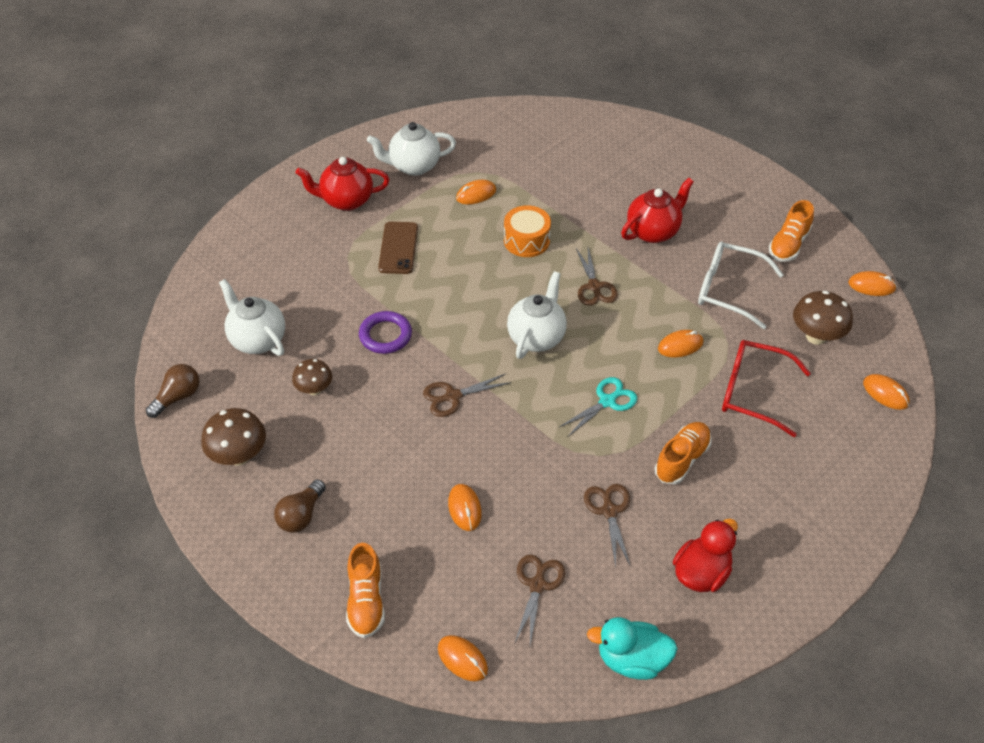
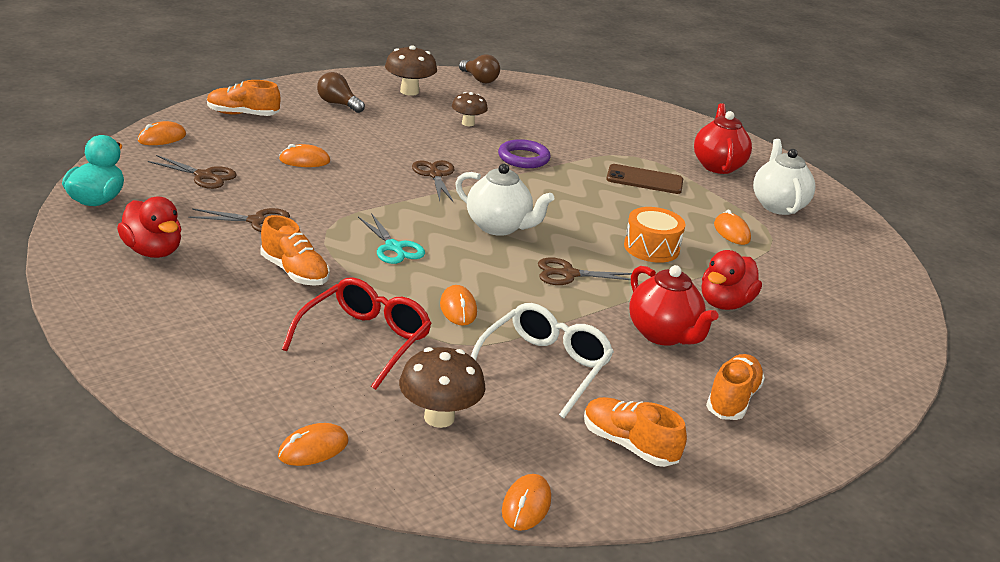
camera: 95 degrees right, 20 degrees down
white teapot [219,279,285,356] -> none
none -> red duck [702,250,762,310]
none -> orange shoe [706,354,765,420]

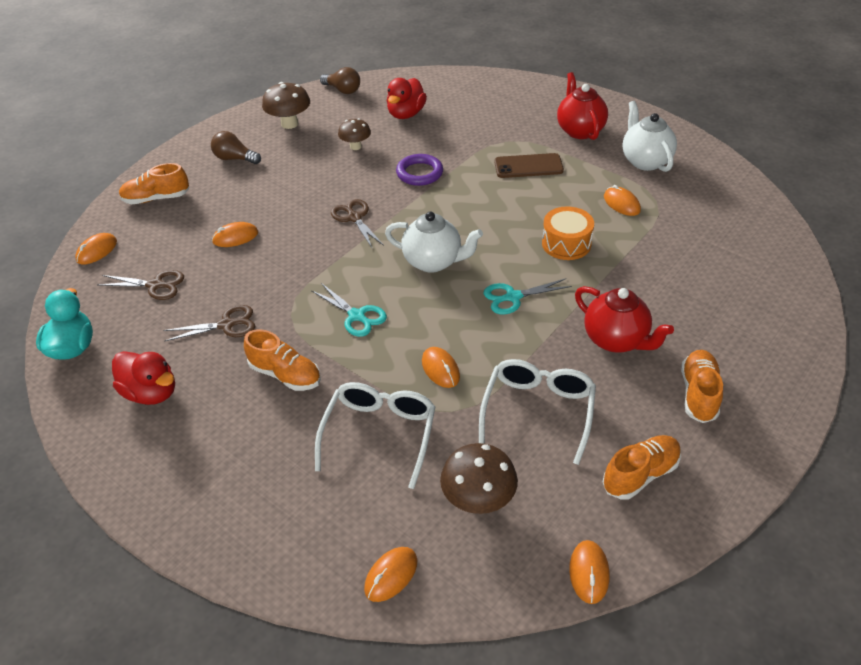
camera: 10 degrees left, 15 degrees up
red glasses [282,277,432,390] -> white glasses [315,382,436,489]
brown scissors [538,258,632,285] -> turquoise scissors [484,278,572,315]
orange shoe [584,397,687,467] -> orange shoe turned 120 degrees clockwise [603,435,681,500]
red duck [702,250,762,310] -> red duck moved to [387,78,427,119]

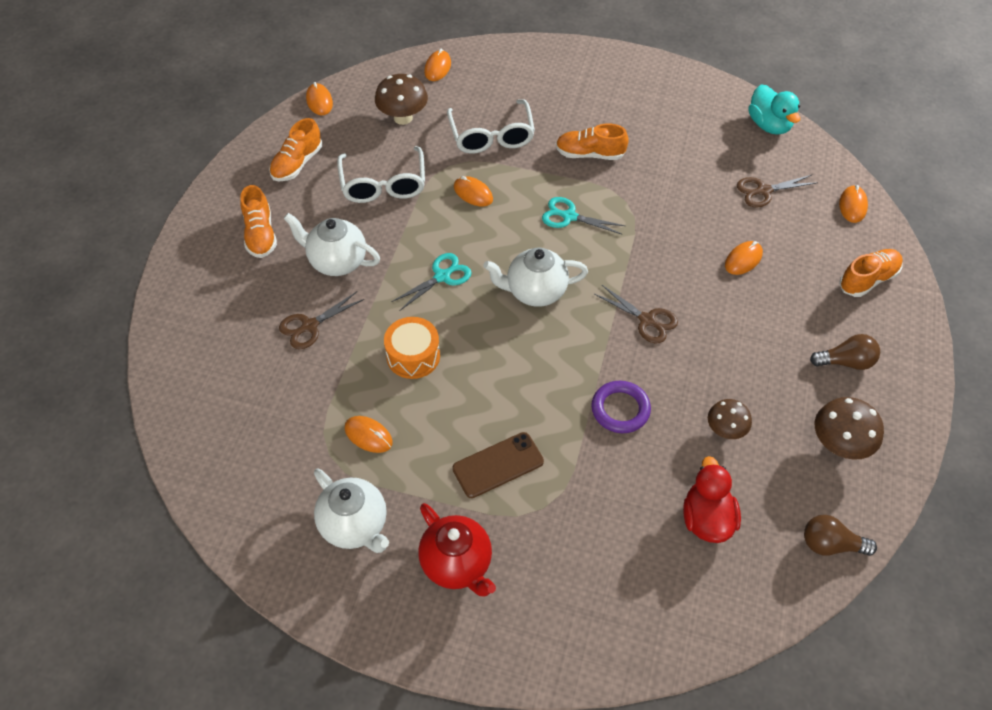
camera: 155 degrees right, 10 degrees up
red duck [112,351,175,405] -> none
brown scissors [163,305,255,342] -> brown scissors moved to [279,292,364,349]
red teapot [575,286,674,352] -> white teapot [283,213,380,276]

